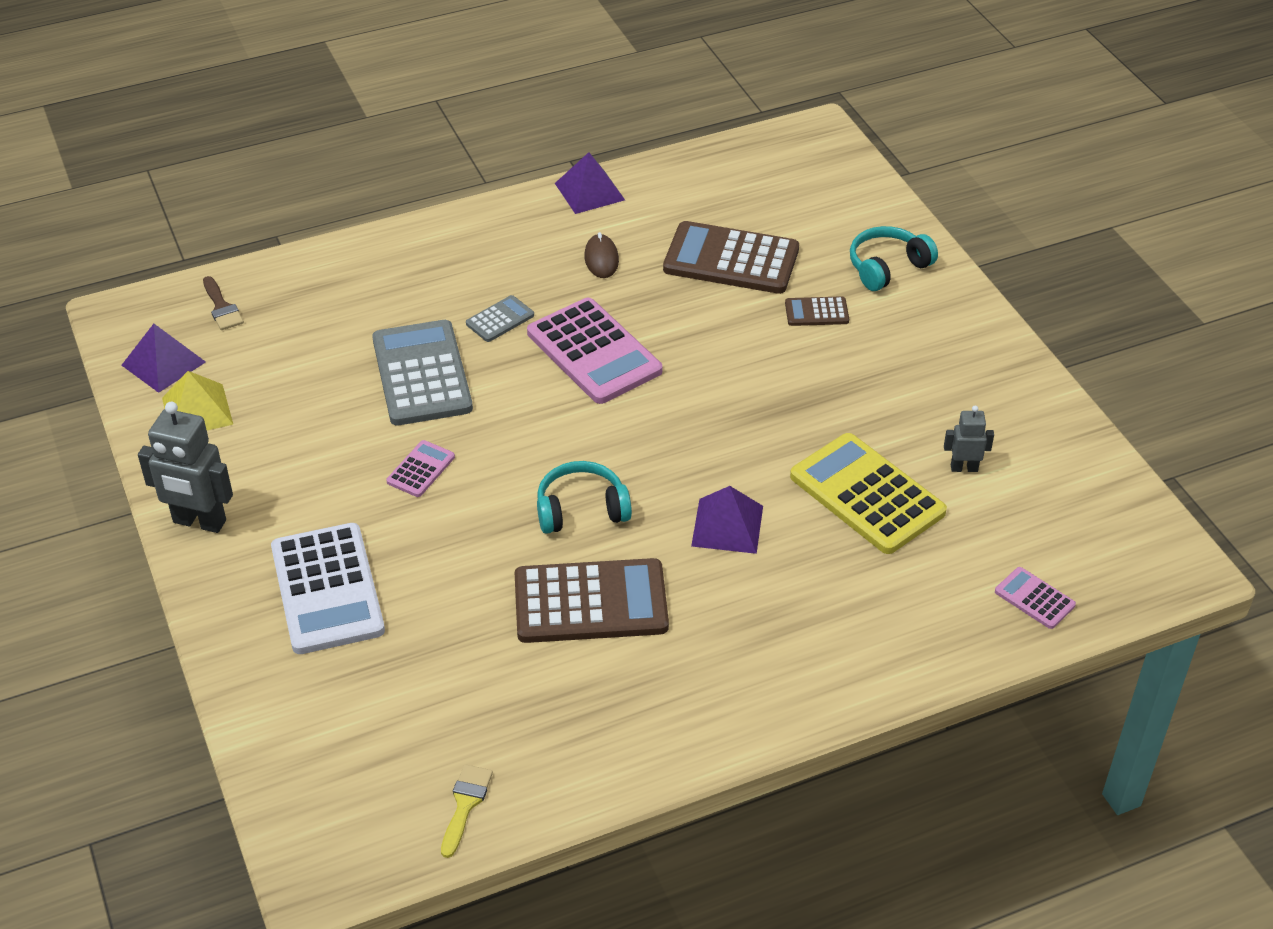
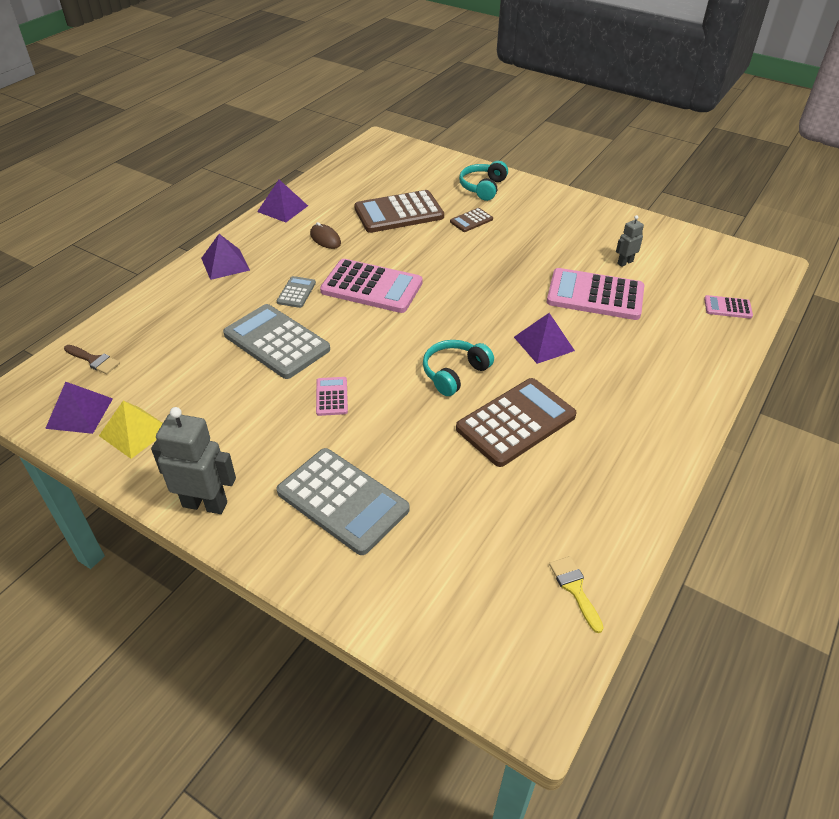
camera: 35 degrees left, 0 degrees up
grey robot [138,402,233,533] -> grey robot turned 150 degrees counterclockwise [151,407,236,514]
white calculator [271,523,385,654] -> grey calculator [276,448,410,555]
yellow calculator [790,433,947,554] -> pink calculator [547,268,644,320]
none -> purple pyramid [201,234,250,280]

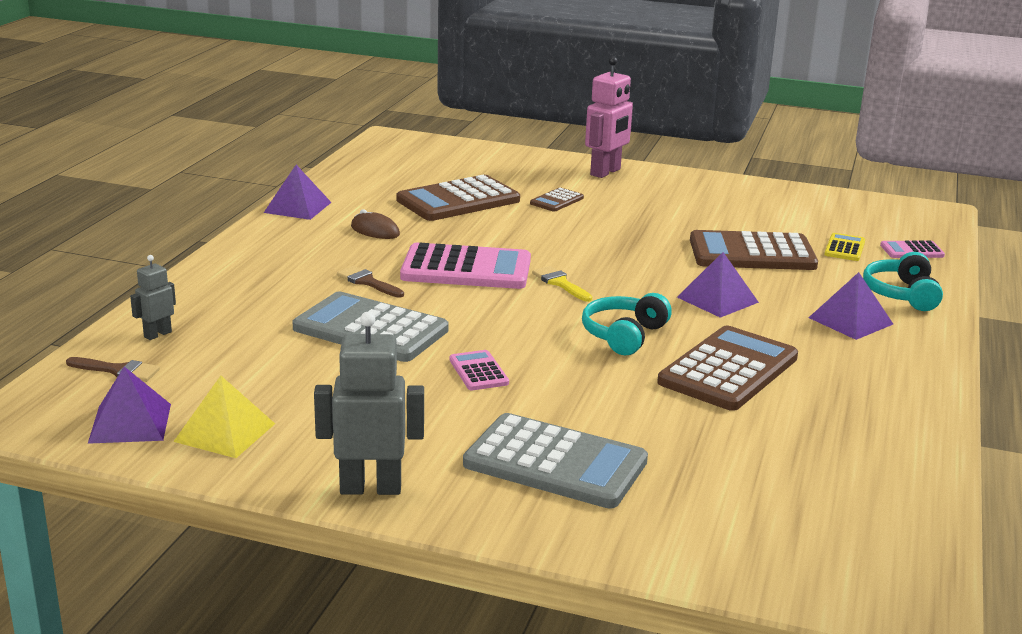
camera: 15 degrees left, 20 degrees down
purple pyramid [201,234,250,280] -> purple pyramid moved to [808,272,893,340]
grey calculator [277,276,316,308] -> brown brush [337,266,404,298]
turquoise headphones [459,161,508,201] -> turquoise headphones moved to [863,252,943,311]
pink calculator [547,268,644,320] -> brown calculator [690,230,818,270]
yellow brush [549,556,604,633] -> yellow brush moved to [532,266,592,302]
grey robot [616,215,644,267] -> grey robot moved to [130,255,176,340]
none -> pink robot [585,56,633,178]
none -> yellow calculator [824,233,865,261]

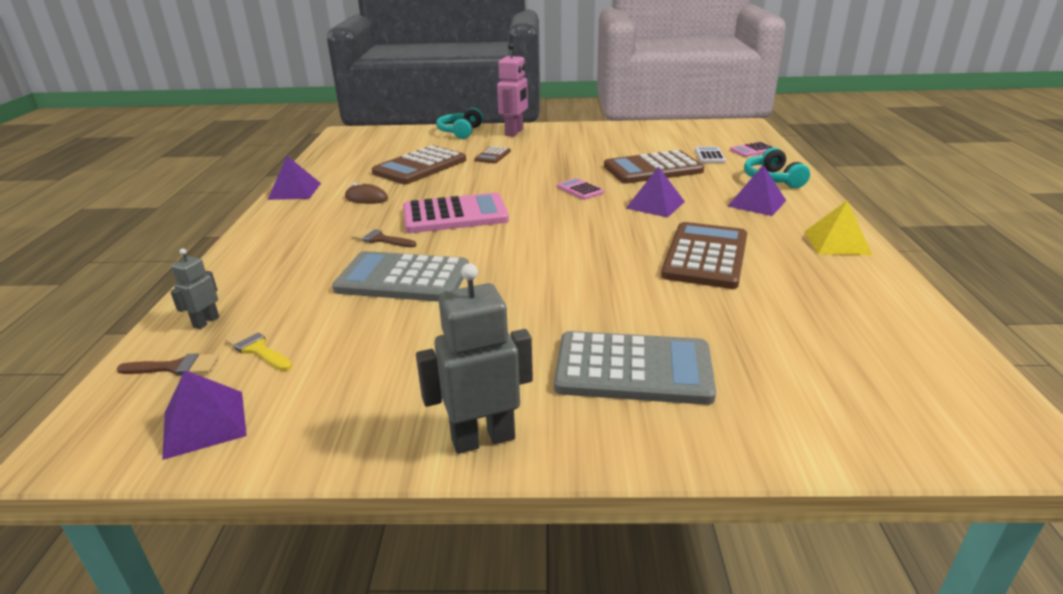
camera: 15 degrees left, 5 degrees up
yellow pyramid [173,376,275,458] -> yellow pyramid moved to [804,200,872,255]
pink calculator [449,350,509,391] -> pink calculator moved to [557,178,604,200]
yellow brush [532,266,592,302] -> yellow brush moved to [225,328,292,371]
turquoise headphones [582,293,672,355] -> turquoise headphones moved to [436,108,483,139]
yellow calculator [824,233,865,261] -> white calculator [695,147,726,163]

